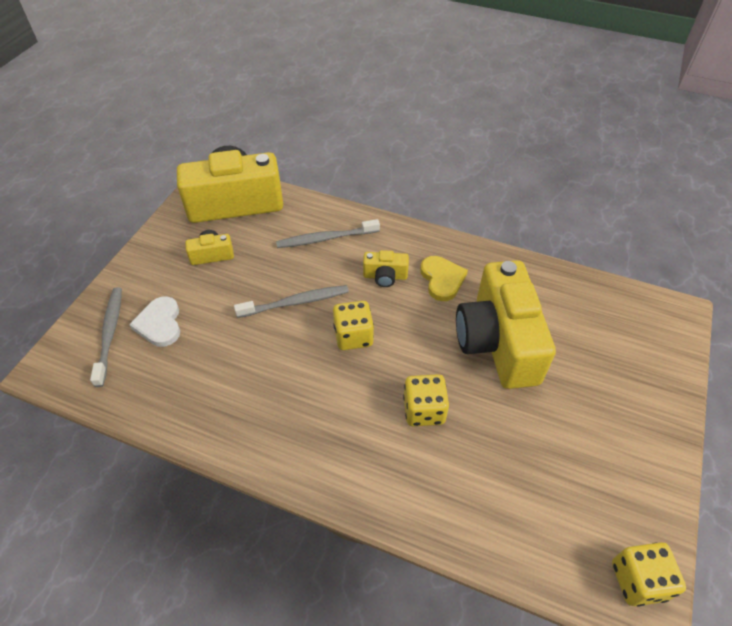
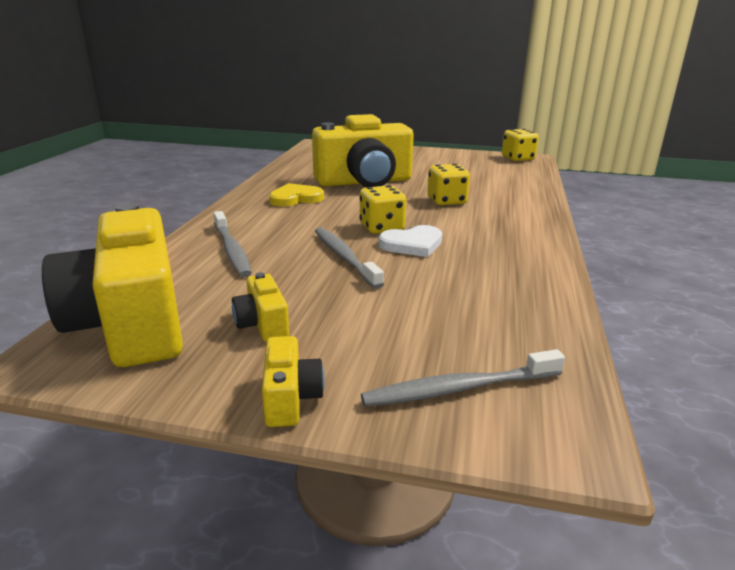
camera: 100 degrees left, 25 degrees down
white heart [129,296,180,347] -> white heart moved to [379,225,442,257]
yellow camera [363,250,409,287] -> yellow camera moved to [262,336,325,427]

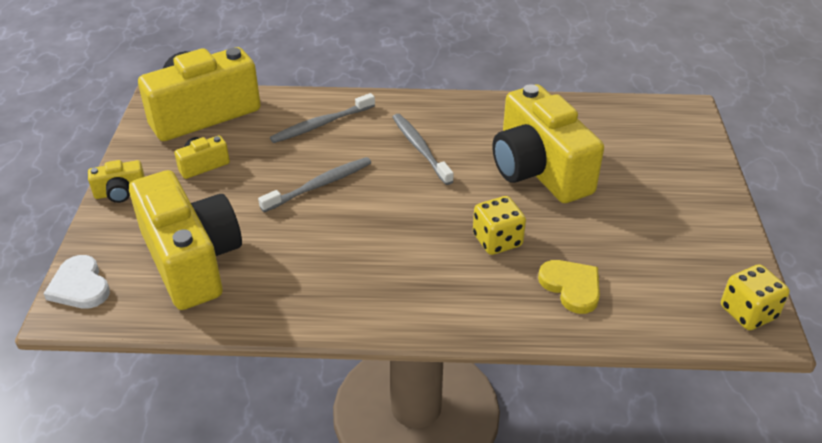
camera: 80 degrees right, 15 degrees up
yellow heart [269,183,324,207] -> yellow heart moved to [538,260,600,314]
yellow dice [359,185,406,234] -> none
grey toothbrush [361,349,565,407] -> grey toothbrush moved to [393,114,454,185]
white heart [379,225,442,257] -> white heart moved to [44,255,110,309]
none -> yellow camera [129,170,242,310]

